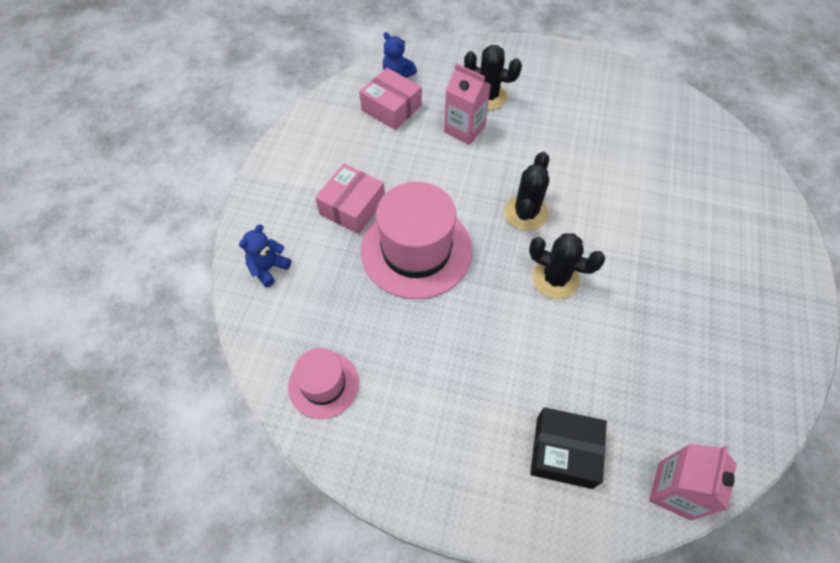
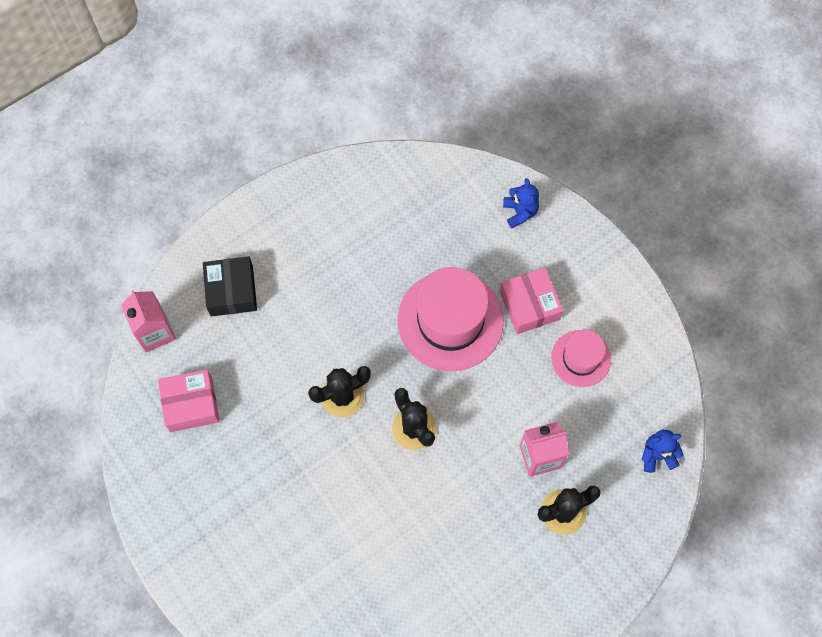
camera: 130 degrees right, 10 degrees up
pink hat [288,348,359,419] -> pink hat moved to [551,330,611,387]
pink box [359,68,422,130] -> pink box moved to [158,369,219,432]
black box [530,407,607,489] -> black box turned 60 degrees counterclockwise [203,256,257,317]

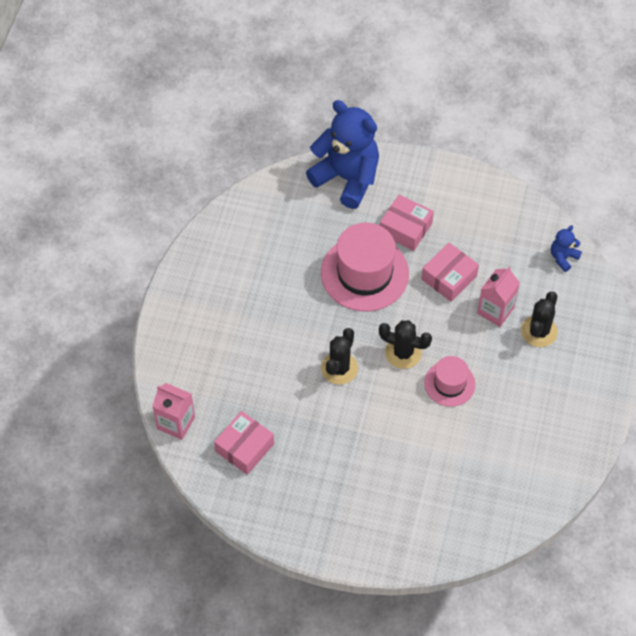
camera: 40 degrees left, 10 degrees down
black box [203,256,257,317] -> none
blue teddy bear [503,178,539,228] -> blue teddy bear [306,100,379,209], size x2.32
pink hat [551,330,611,387] -> pink hat moved to [424,356,476,407]
none -> pink box [422,243,479,302]

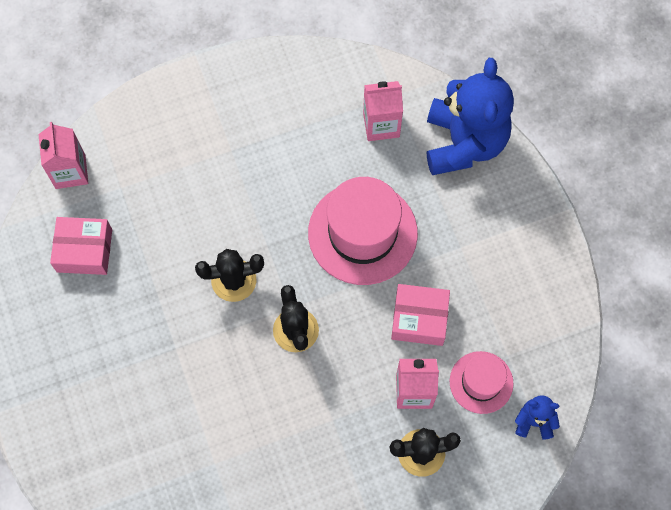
camera: 55 degrees right, 10 degrees up
pink box [380,195,434,251] -> none
pink hat [424,356,476,407] -> pink hat moved to [450,351,514,414]
none -> pink carton [363,81,403,141]

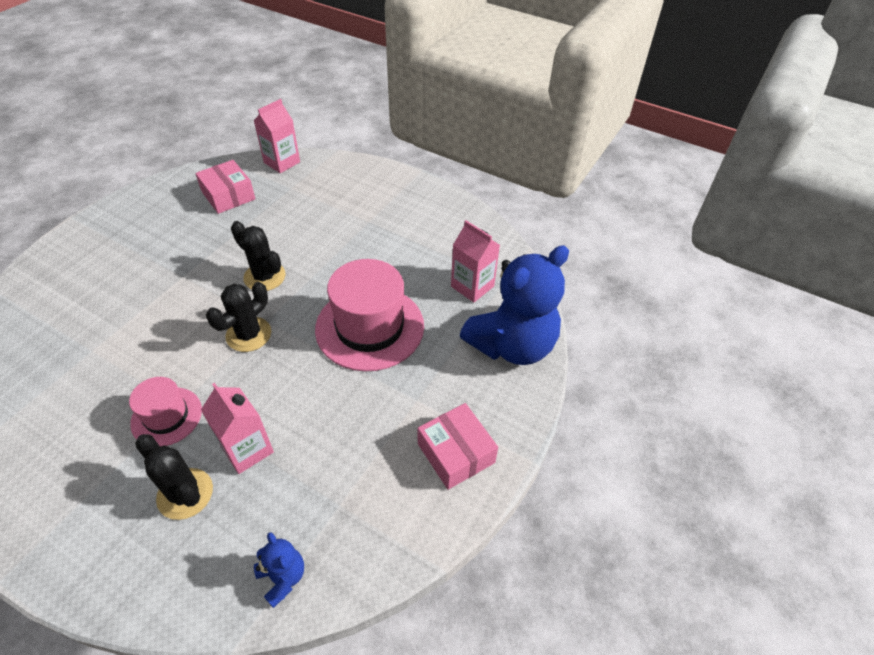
camera: 50 degrees right, 20 degrees down
pink box [391,284,450,346] -> pink box moved to [418,403,498,490]
pink hat [450,351,514,414] -> pink hat moved to [129,377,202,447]

